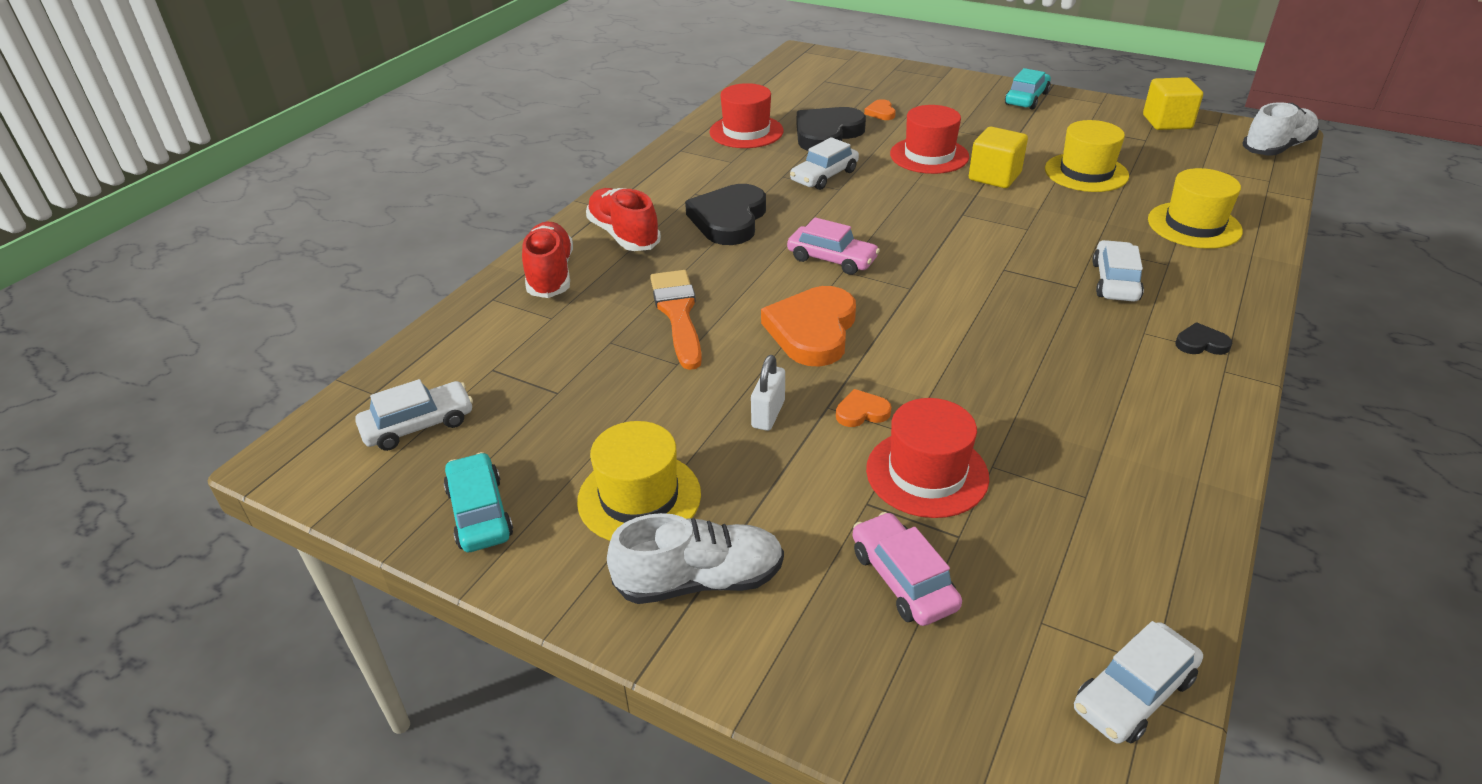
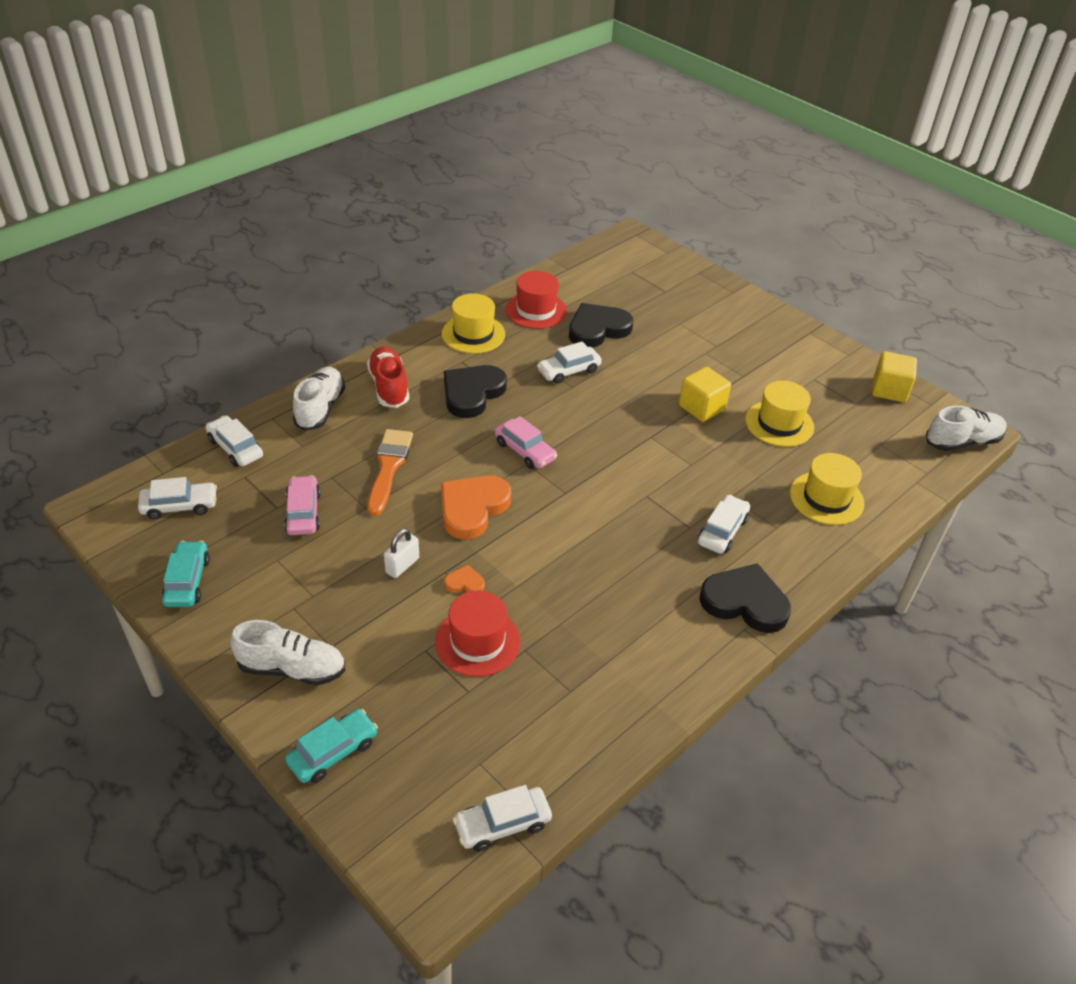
camera: 15 degrees right, 5 degrees up
red shoe [522,222,573,298] -> white shoe [293,367,345,431]
yellow hat [577,421,701,541] -> yellow hat moved to [442,293,505,354]
pink car [852,512,962,626] -> pink car moved to [284,475,321,535]
orange heart [864,99,896,120] -> none
red hat [890,105,969,174] -> none
turquoise car [1005,68,1051,110] -> turquoise car moved to [285,709,378,783]
black heart [1175,322,1232,355] -> black heart [699,563,791,633], size x2.22
none -> white car [206,416,263,467]

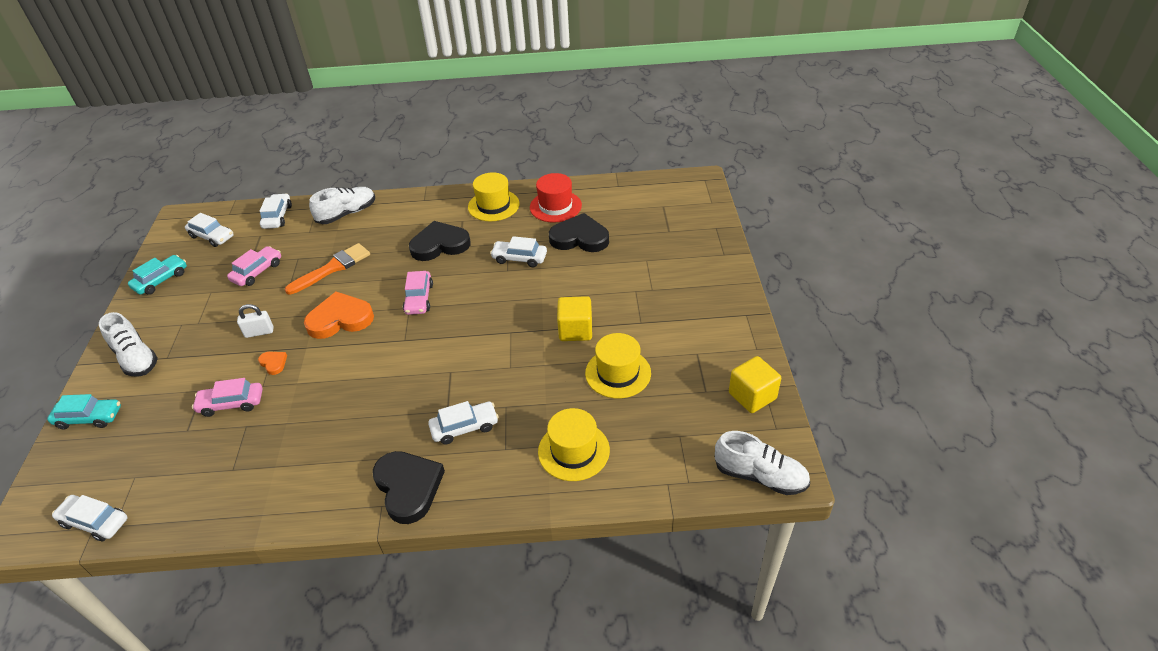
camera: 45 degrees right, 0 degrees up
red shoe [367,347,409,408] -> none
red hat [435,591,521,677] -> pink car [192,378,263,417]

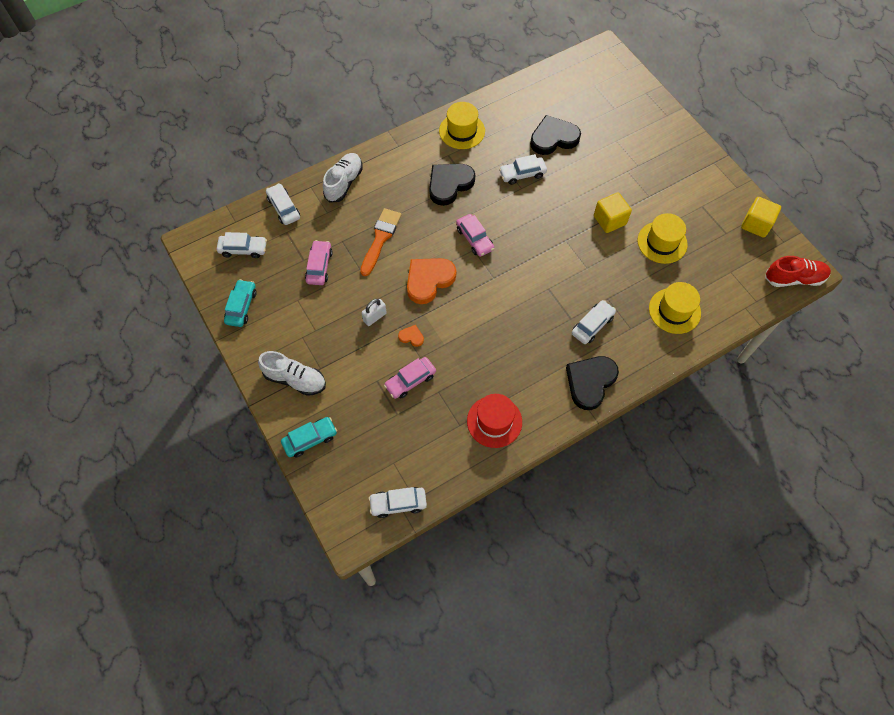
camera: 30 degrees left, 20 degrees up
black heart [372,451,445,524] -> black heart turned 90 degrees counterclockwise [566,356,619,410]
red hat [530,173,582,223] -> red hat moved to [467,394,522,448]
white shoe [714,431,810,495] -> red shoe [765,256,831,287]

